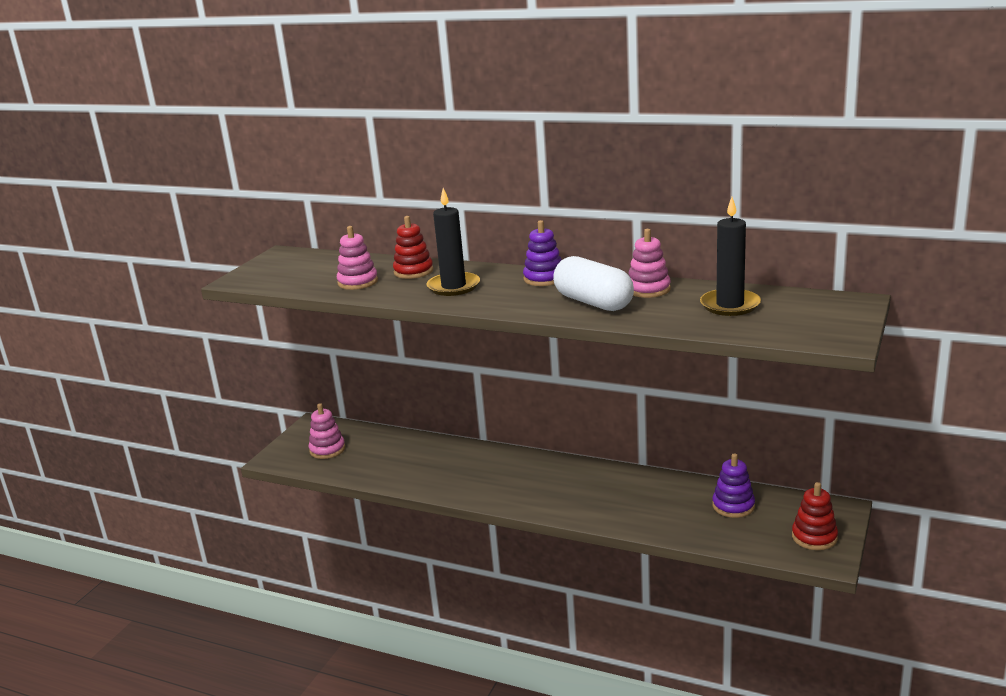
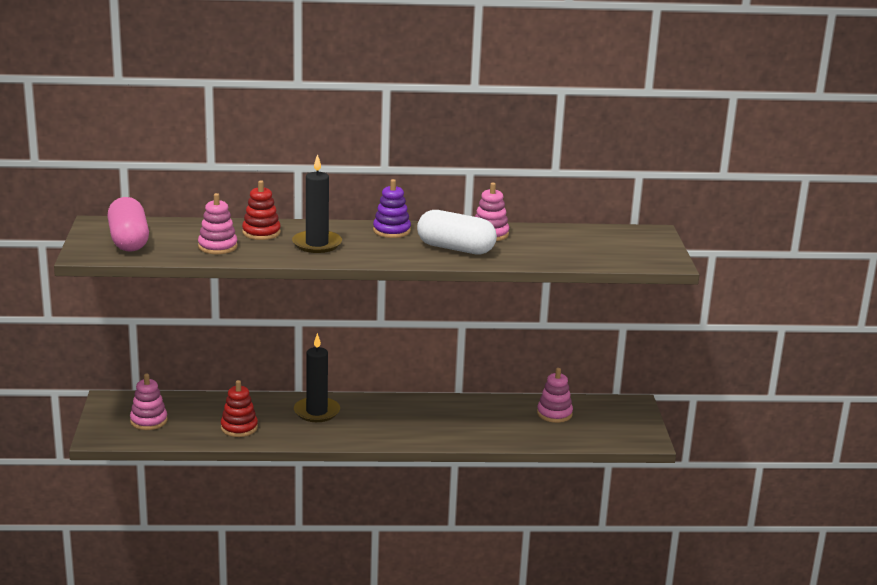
camera: 30 degrees left, 0 degrees up
black candle [700,197,761,316] -> black candle moved to [294,333,340,422]
purple stacking toy [712,453,755,518] -> pink stacking toy [537,368,573,423]
red stacking toy [792,482,838,550] -> red stacking toy moved to [221,380,258,437]
none -> pink capsule [107,197,149,252]

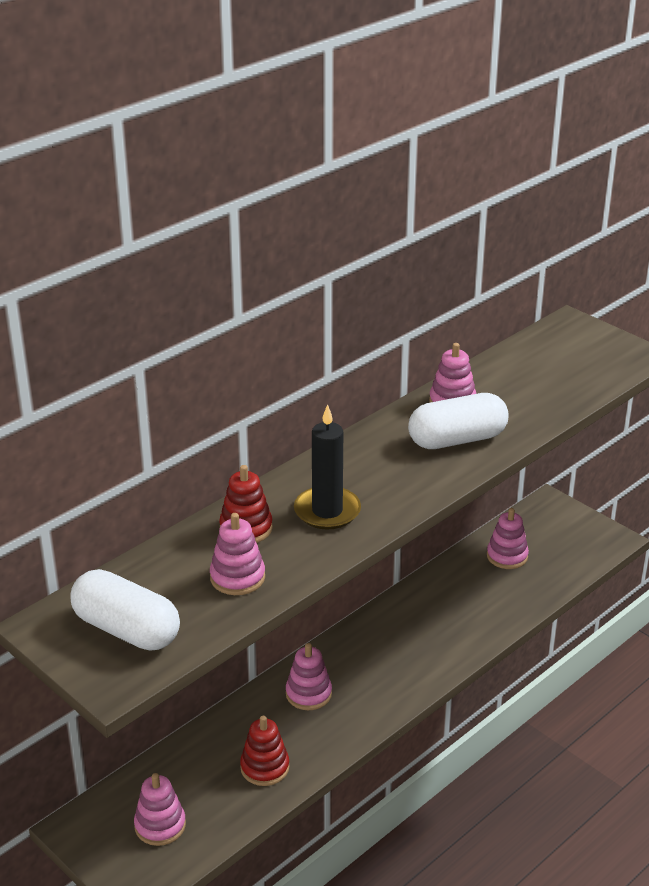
camera: 40 degrees left, 10 degrees up
pink capsule [107,197,149,252] -> white capsule [71,569,180,651]
black candle [294,333,340,422] -> pink stacking toy [286,643,332,710]
purple stacking toy [373,179,411,238] -> none

